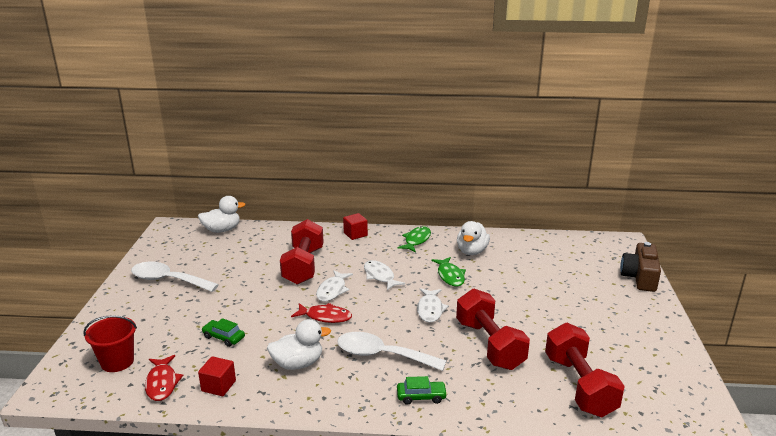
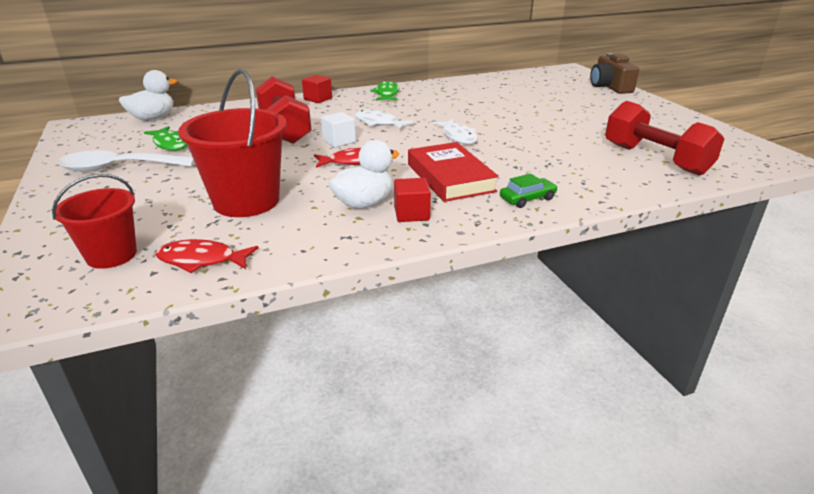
camera: 25 degrees left, 5 degrees up
red fish [145,355,183,401] -> red fish turned 135 degrees clockwise [155,239,259,273]
red cube [198,356,236,396] -> red cube moved to [394,178,431,222]
green car [202,318,245,347] -> red bucket [178,69,287,217]
white fish [316,270,353,302] -> white cube [321,112,356,147]
white spoon [337,332,447,371] -> red book [408,142,499,202]
green fish [431,257,466,287] -> green fish moved to [144,126,187,151]
red dumbbell [456,289,530,370] -> none
white duck [457,221,490,255] -> none

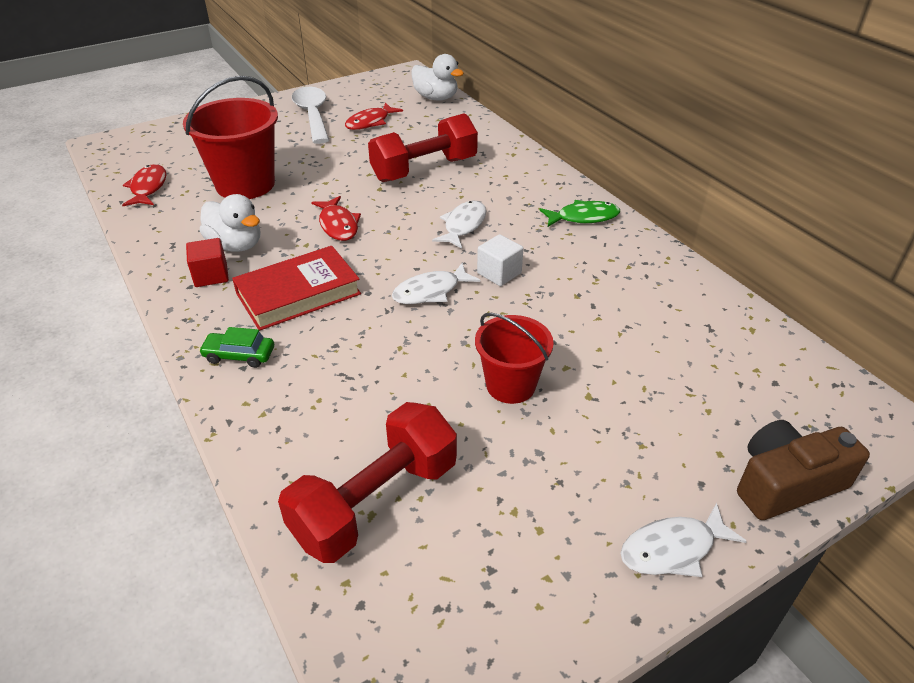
camera: 80 degrees right, 10 degrees up
red bucket [52,174,137,269] -> red bucket moved to [475,313,554,404]
green fish [144,126,187,151] -> red fish [345,103,403,130]
red cube [302,75,332,103] -> none
white cube [321,112,356,147] -> white cube moved to [477,234,524,286]
green car [500,174,558,208] -> green car turned 135 degrees clockwise [199,327,274,368]
none -> white fish [620,502,747,577]

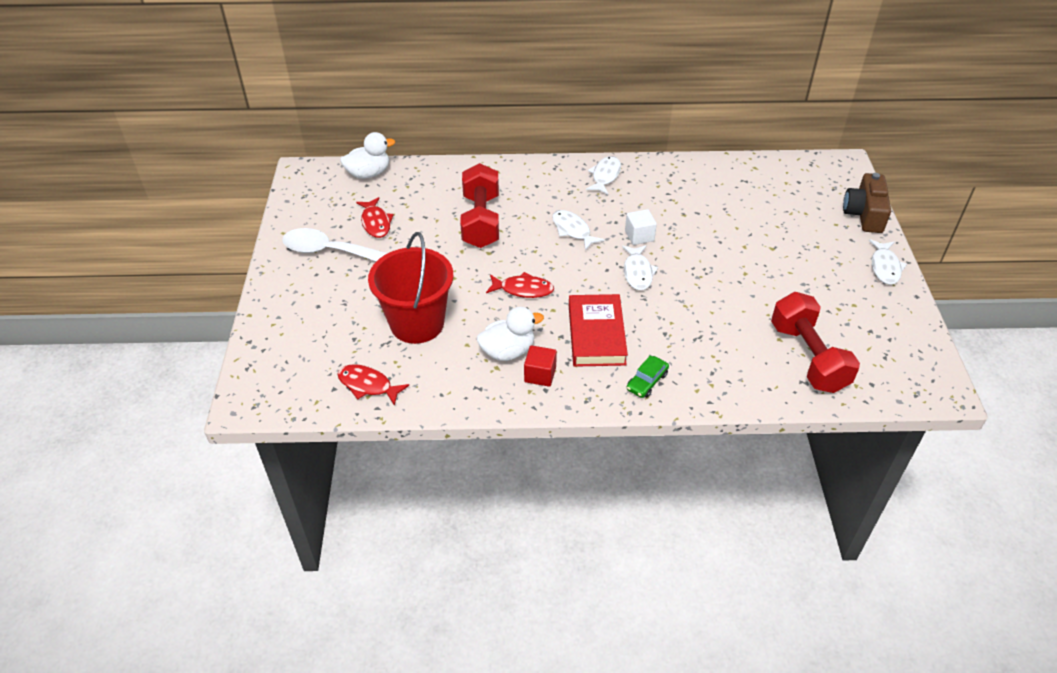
camera: 60 degrees left, 5 degrees up
red bucket [475,313,554,404] -> none
green fish [540,200,620,227] -> white fish [586,156,621,195]

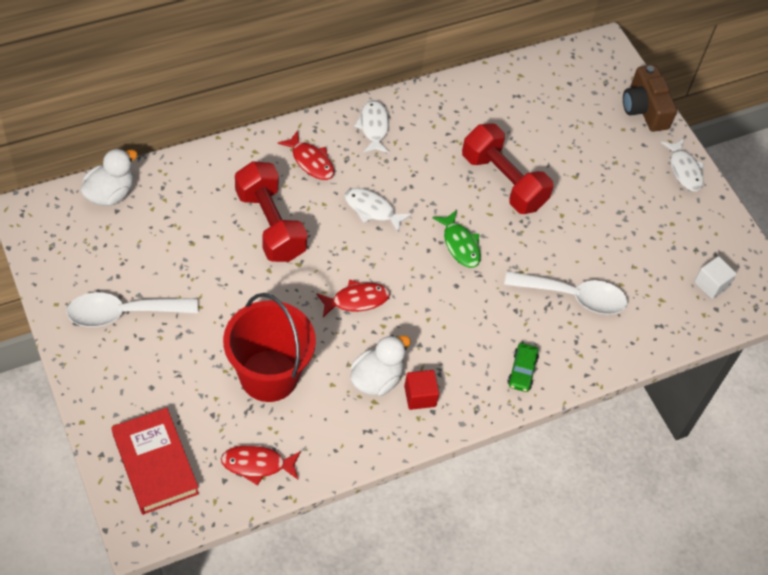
camera: 30 degrees left, 10 degrees up
red fish [356,197,394,238] -> red fish moved to [277,130,334,180]
red book [569,294,628,367] -> red book moved to [111,408,199,515]
white fish [622,245,658,290] -> green fish [433,210,481,268]
white cube [625,209,657,245] -> white cube moved to [694,256,737,299]
red dumbbell [771,292,860,393] -> red dumbbell moved to [462,123,554,214]
none -> white spoon [504,271,628,315]

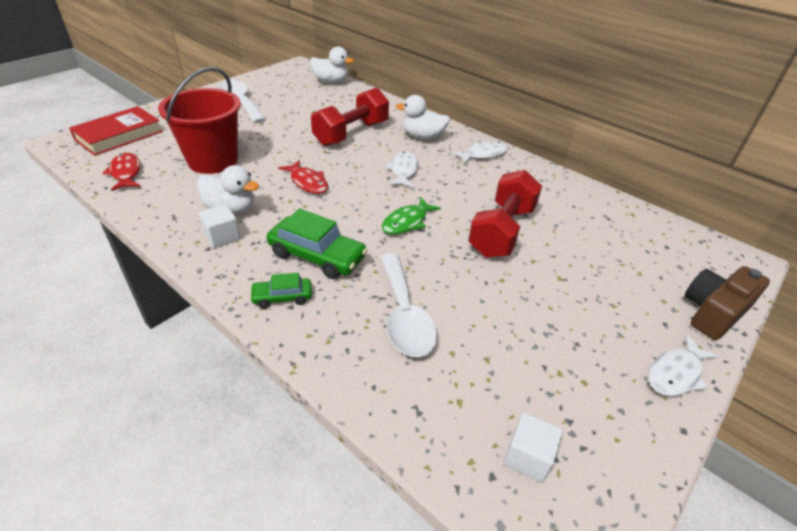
camera: 70 degrees right, 15 degrees down
red fish [277,130,334,180] -> white duck [396,95,450,140]
red cube [404,370,439,410] -> white cube [199,204,240,248]
none -> green car [267,209,368,279]

